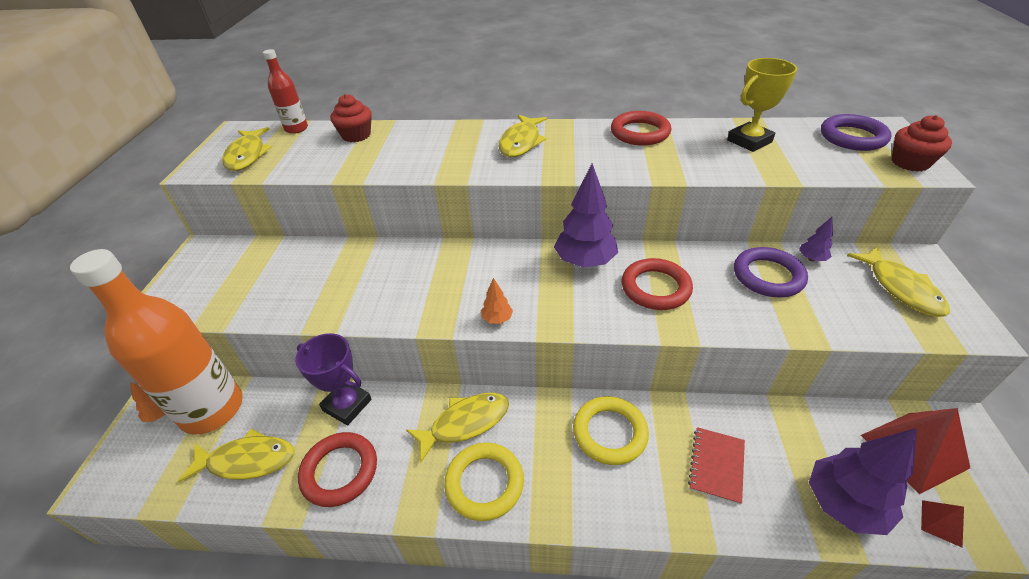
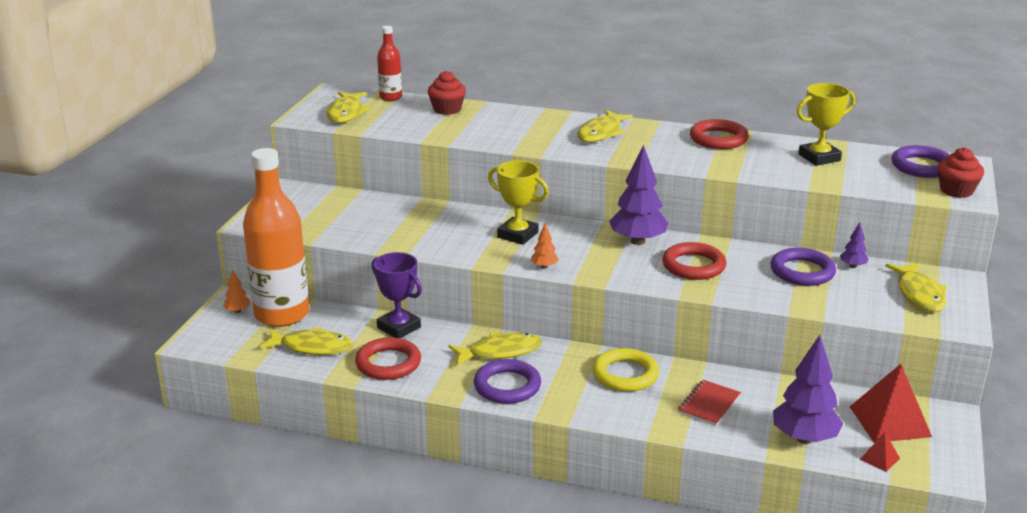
camera: 10 degrees right, 15 degrees down
yellow ring [444,443,524,521] -> purple ring [474,359,541,404]
none -> yellow trophy [488,161,549,245]

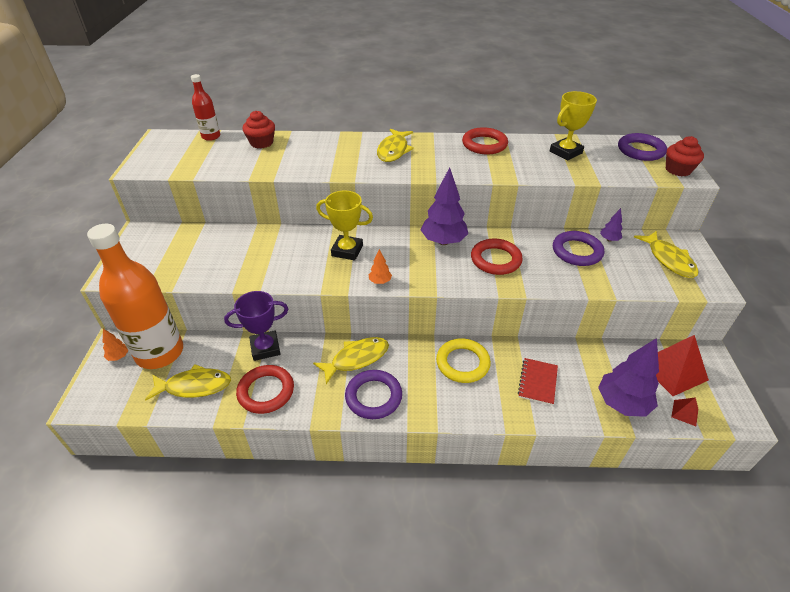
camera: 15 degrees left, 15 degrees up
yellow fish [326,92,370,123] -> none
purple trophy [372,252,422,338] -> purple trophy turned 45 degrees counterclockwise [224,291,288,361]

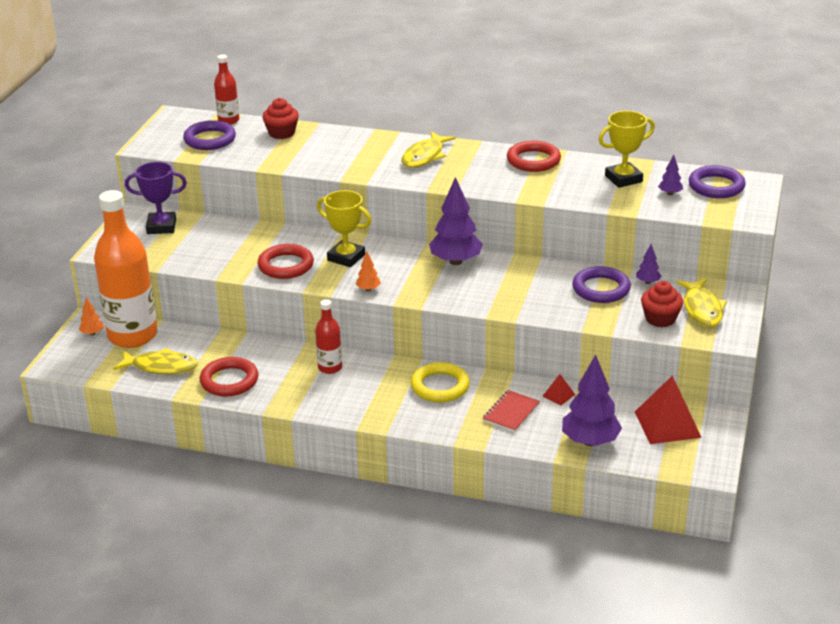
camera: 15 degrees right, 10 degrees down
purple trophy [224,291,288,361] -> purple trophy moved to [125,162,187,234]
yellow fish [313,337,389,384] -> red bottle [315,299,342,374]
purple ring [345,370,402,419] -> purple ring moved to [183,120,236,150]
red ring [471,238,523,275] -> red ring moved to [257,244,314,279]
red cupcake [666,136,704,176] -> red cupcake moved to [641,281,683,327]
red pyramid [671,397,698,426] -> red pyramid moved to [543,374,575,405]
none -> purple tree [658,155,683,195]

